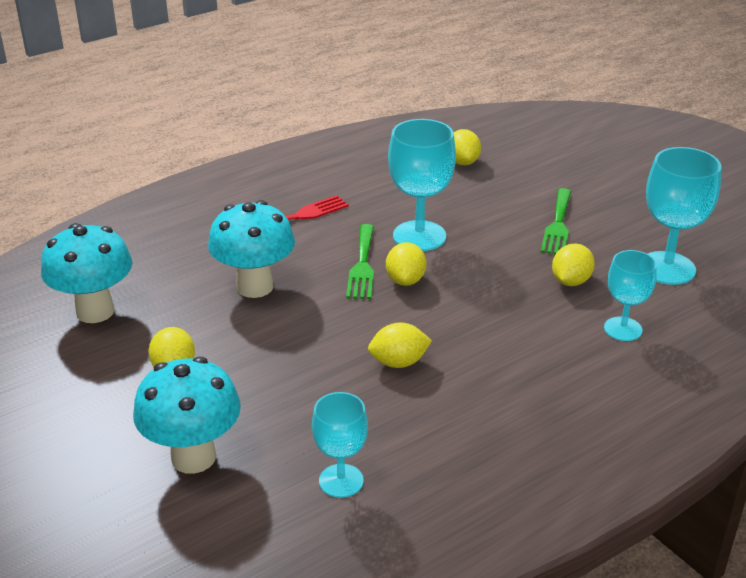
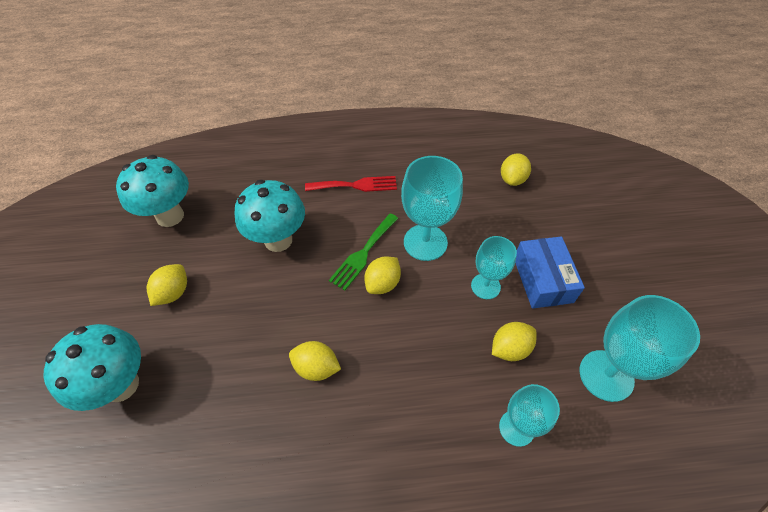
camera: 30 degrees right, 20 degrees up
turquoise goblet [312,392,368,498] -> turquoise goblet moved to [471,236,517,299]
green fork [541,188,571,254] -> blue box [515,237,585,309]

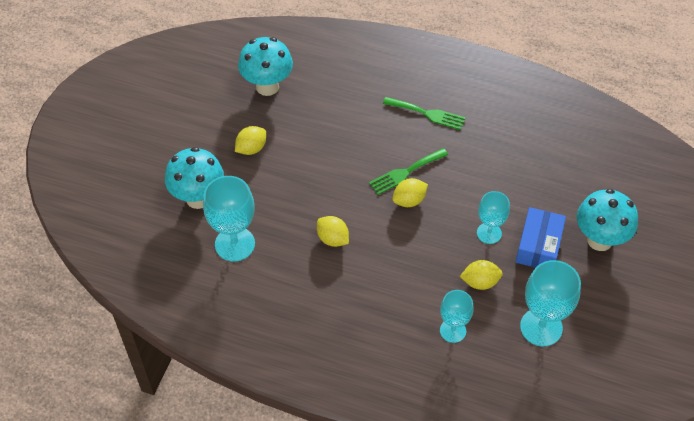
camera: 25 degrees right, 0 degrees up
turquoise mushroom [234,180,305,252] -> turquoise mushroom moved to [577,189,638,251]
red fork [305,176,397,192] -> green fork [383,97,466,130]
turquoise goblet [401,156,463,261] -> turquoise goblet moved to [203,176,255,261]
yellow lemon [501,153,531,186] -> none

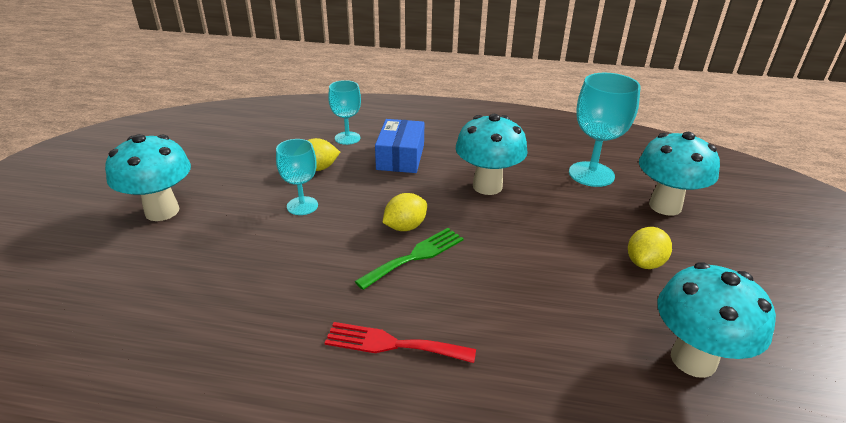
camera: 170 degrees right, 20 degrees down
yellow lemon [317,216,349,247] -> turquoise mushroom [456,114,528,195]
green fork [383,97,466,130] -> red fork [325,322,476,363]
blue box [516,207,566,268] -> blue box moved to [375,119,424,173]
turquoise goblet [520,260,581,346] -> none

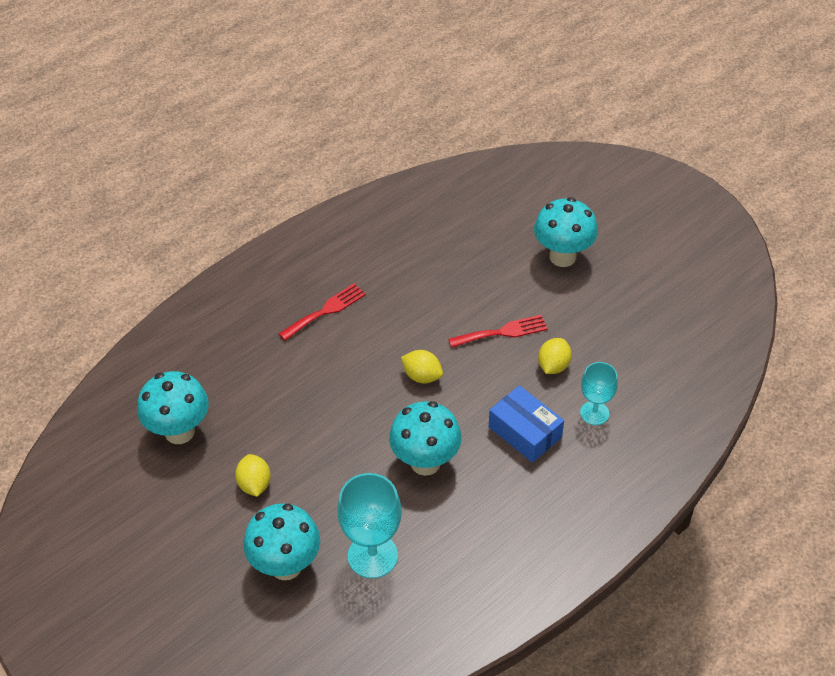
camera: 130 degrees right, 15 degrees up
turquoise goblet [276,139,318,215] -> red fork [448,315,548,348]
green fork [355,228,464,290] -> none
yellow lemon [382,193,427,231] -> yellow lemon turned 60 degrees counterclockwise [401,350,443,383]

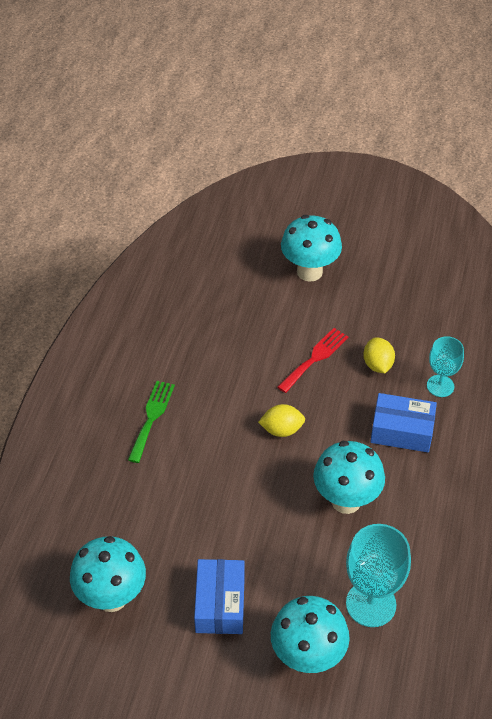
camera: 35 degrees left, 0 degrees up
yellow lemon [235,454,271,497] -> blue box [194,559,245,634]
red fork [279,283,366,341] -> green fork [128,381,175,463]

